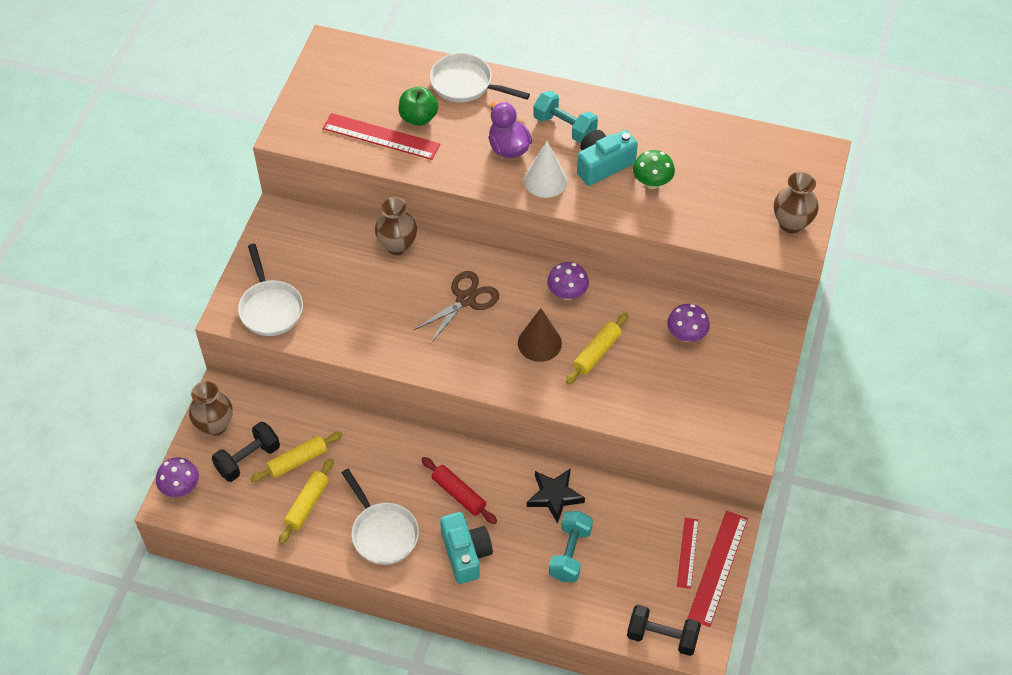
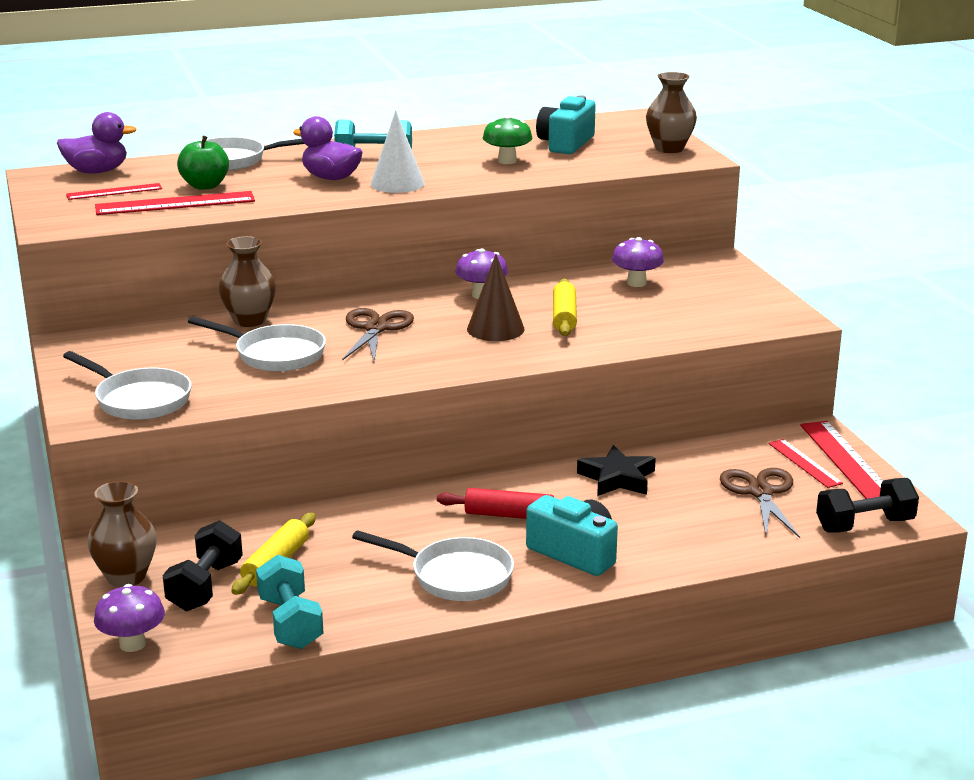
camera: 35 degrees left, 30 degrees down
yellow rolling pin [279,458,334,544] -> none
turquoise dumbbell [549,511,593,582] -> turquoise dumbbell moved to [256,555,324,649]
turquoise camera [577,130,638,186] -> turquoise camera moved to [536,95,596,154]
none -> purple duck [57,112,137,174]
none -> red ruler [66,183,162,200]
none -> white pan [188,316,326,372]
none -> brown scissors [720,468,800,538]

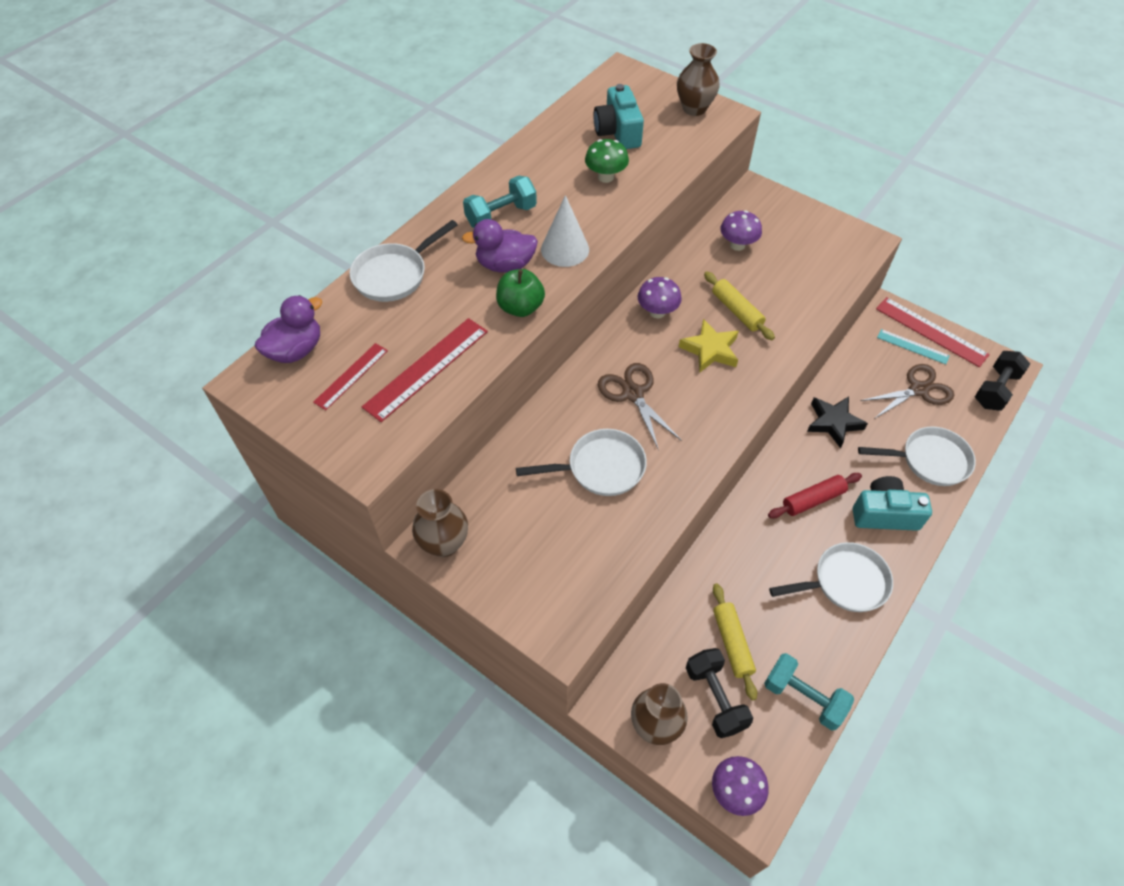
camera: 35 degrees left, 30 degrees up
white pan [63,351,192,420] -> white pan moved to [858,426,976,486]
green apple [177,136,229,190] -> green apple moved to [496,269,545,317]
brown vase [218,236,276,327] -> brown vase moved to [412,489,468,557]
brown cone [467,254,525,341] -> yellow star [679,319,739,373]
brown scissors [720,468,800,538] -> brown scissors turned 105 degrees clockwise [860,364,954,419]
red ruler [768,439,843,488] -> turquoise ruler [877,329,950,364]

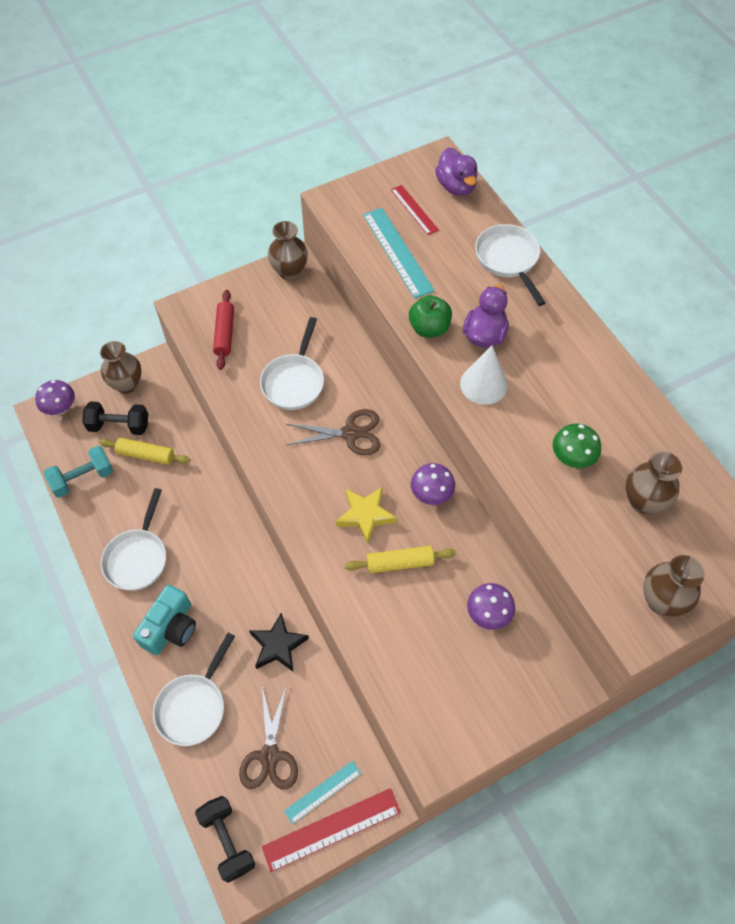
camera: 115 degrees right, 5 degrees up
red ruler [362,318,488,422] -> turquoise ruler [363,208,435,299]
turquoise dumbbell [463,176,537,228] -> none
turquoise camera [593,84,644,149] -> brown vase [626,451,682,514]
red rolling pin [768,473,862,518] -> red rolling pin moved to [213,290,234,370]

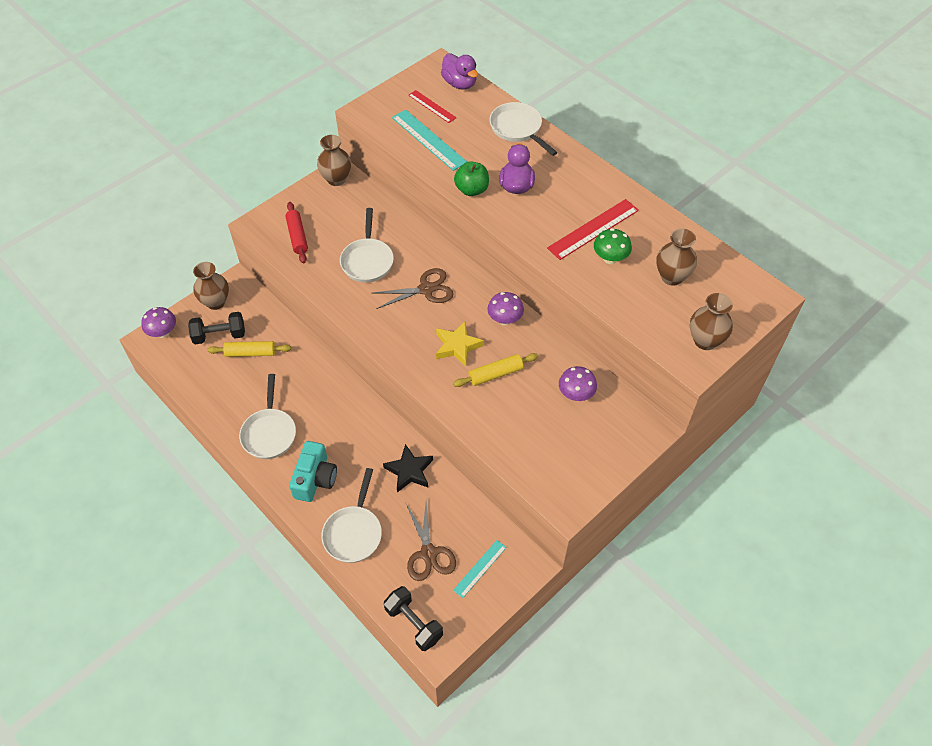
camera: 15 degrees left, 5 degrees down
turquoise dumbbell [44,446,113,498] -> none
red ruler [262,788,401,872] -> red ruler moved to [547,199,639,260]
white cone [460,345,508,405] -> none

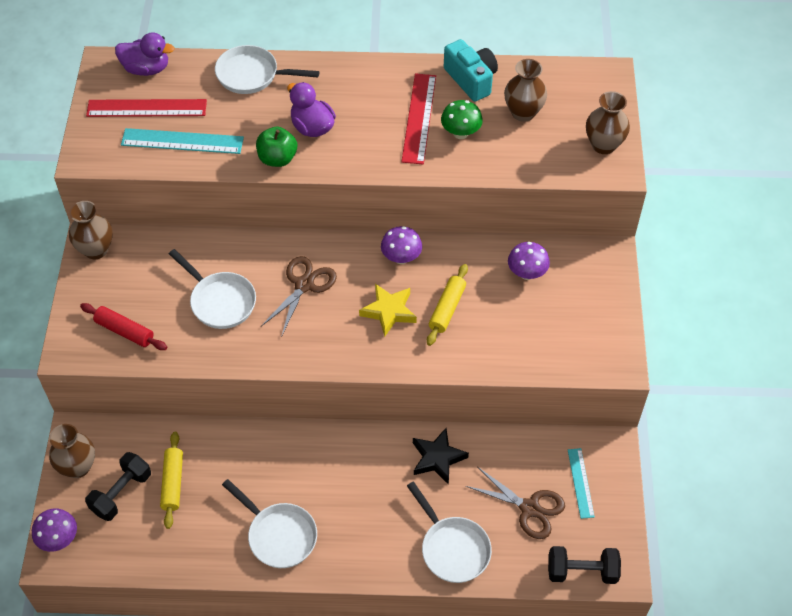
camera: 45 degrees left, 0 degrees up
yellow rolling pin [207,341,291,357] -> yellow rolling pin turned 45 degrees counterclockwise [160,432,183,529]
turquoise camera [289,441,337,502] -> turquoise camera moved to [444,39,498,102]
red ruler [408,90,457,123] -> red ruler [86,99,207,117], size x1.65

